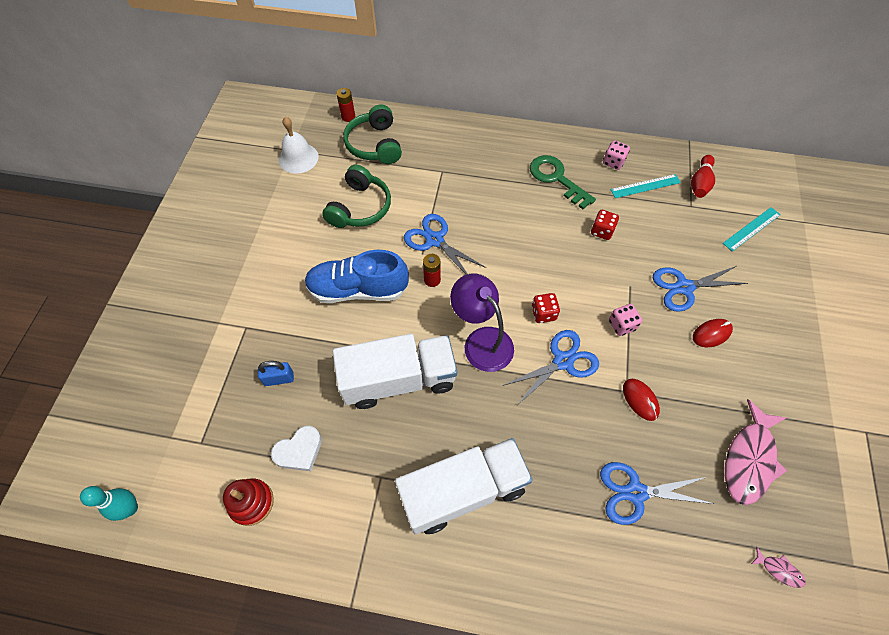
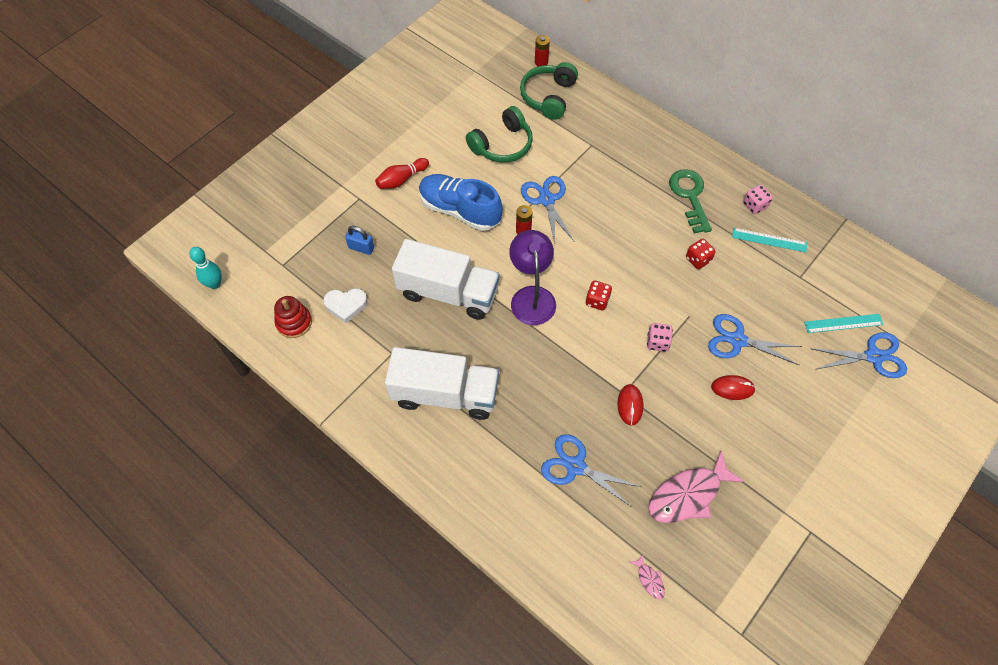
camera: 30 degrees right, 0 degrees up
white bell [279,117,319,174] -> none
blue scissors [502,330,599,404] -> blue scissors moved to [813,332,907,378]
red bowling pin [691,155,715,198] -> red bowling pin moved to [375,158,429,189]

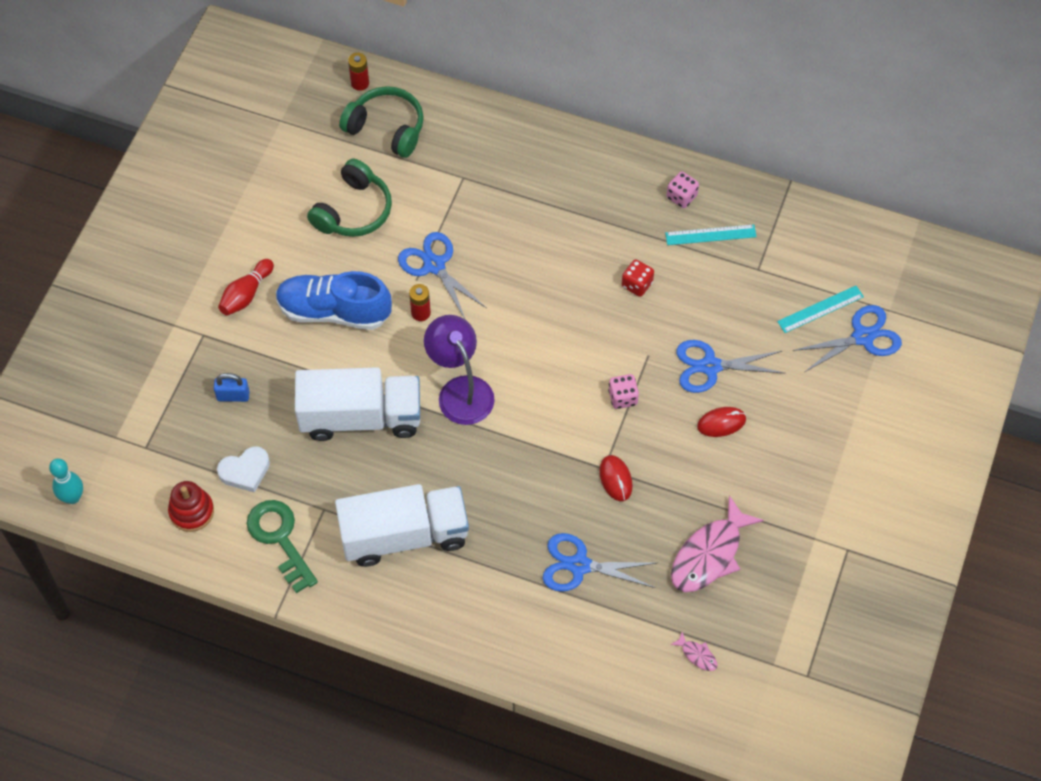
camera: 20 degrees left, 0 degrees up
green headphones [520,62,578,120] -> green headphones turned 120 degrees clockwise [339,86,424,158]
red dice [586,281,612,310] -> none
green key [669,169,712,233] -> green key moved to [247,500,318,593]

